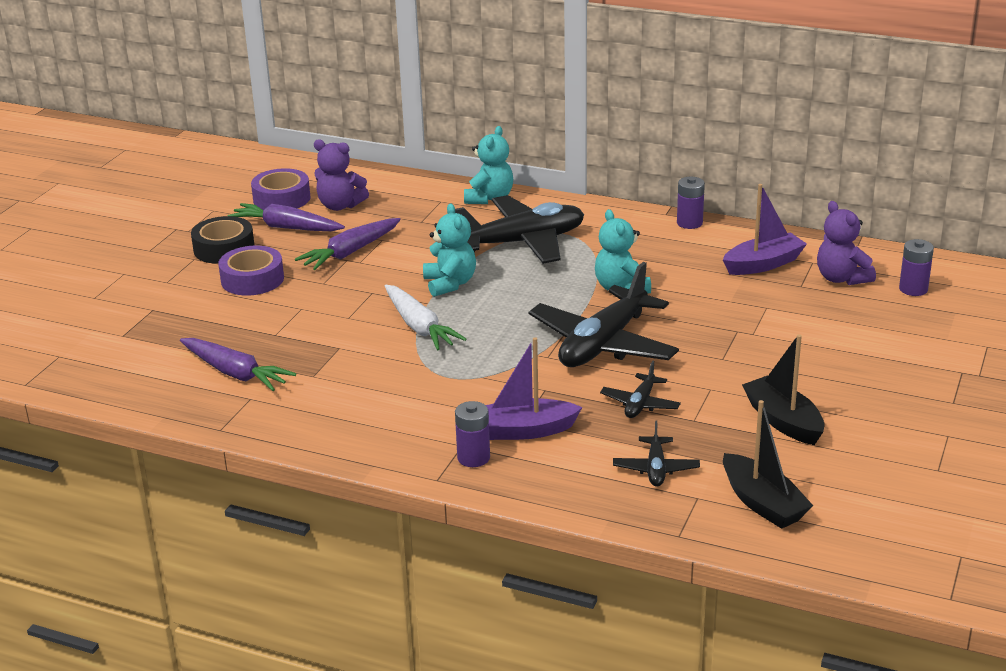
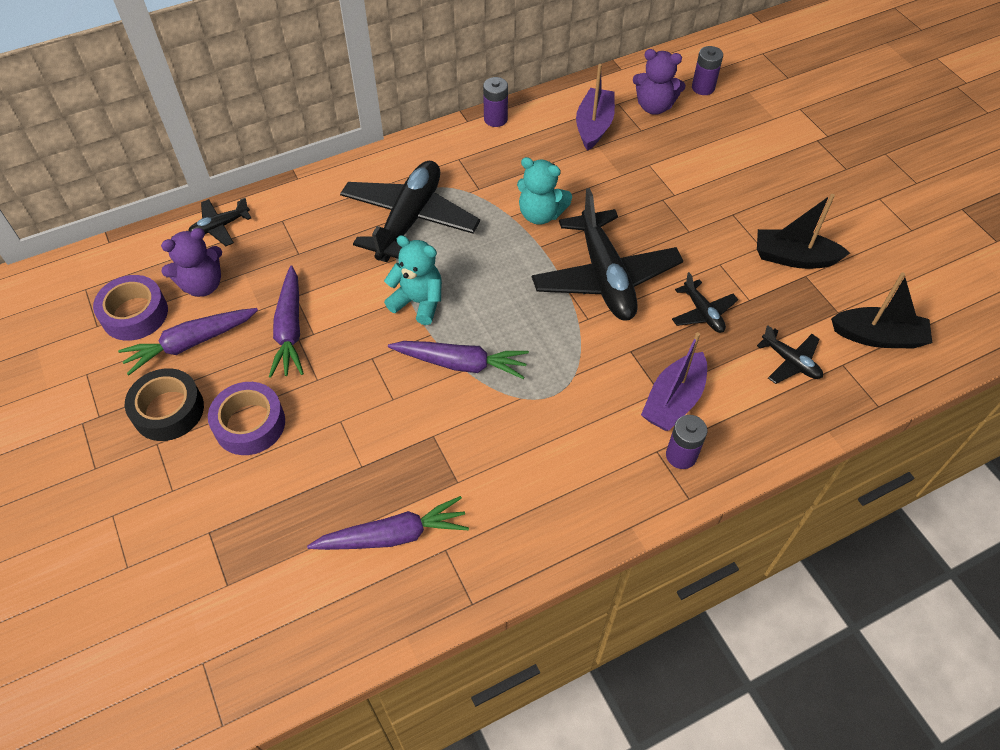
camera: 50 degrees left, 25 degrees up
white carrot [385,285,467,350] -> purple carrot [388,341,529,379]
turquoise teddy bear [464,126,513,204] -> none
none -> black plane [189,198,251,246]

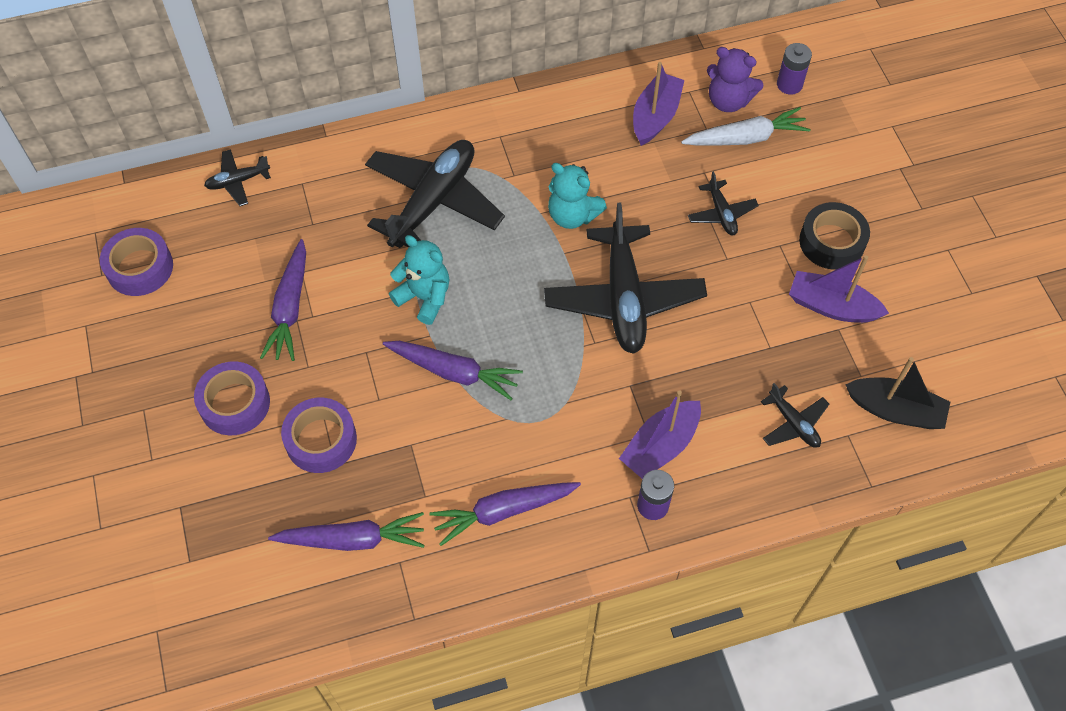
camera: 10 degrees right, 5 degrees up
purple carrot [118,308,258,375] -> purple carrot moved to [429,482,581,546]
black tape [125,368,204,441] -> black tape moved to [799,202,870,270]
purple teddy bear [161,228,222,297] -> none
purple battery [483,77,508,127] -> none
black plane [672,272,738,333] -> black plane moved to [688,171,759,236]
black boat [757,194,850,269] -> purple boat [789,255,889,323]
none -> purple tape [281,398,357,473]
none -> white carrot [681,107,810,146]

